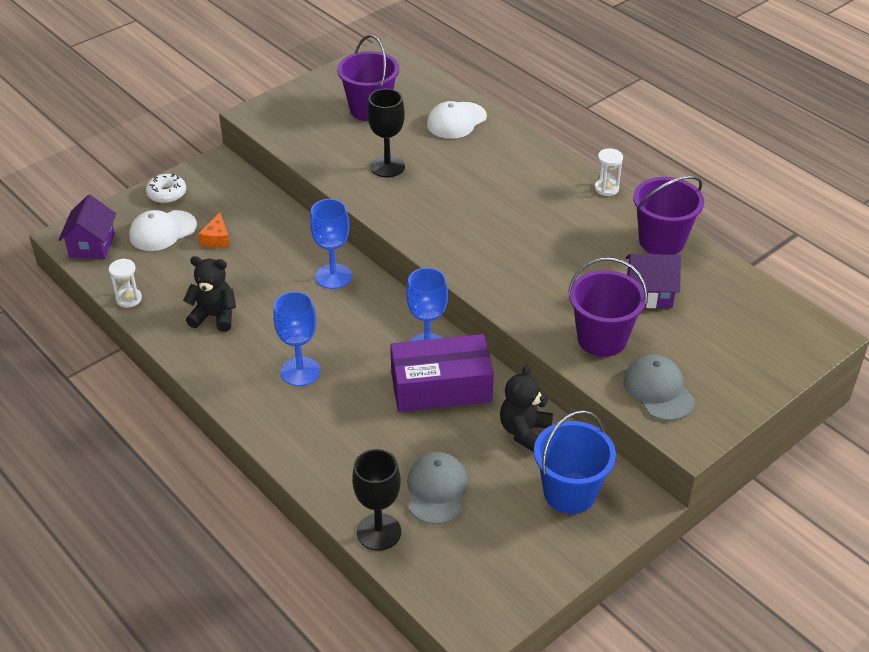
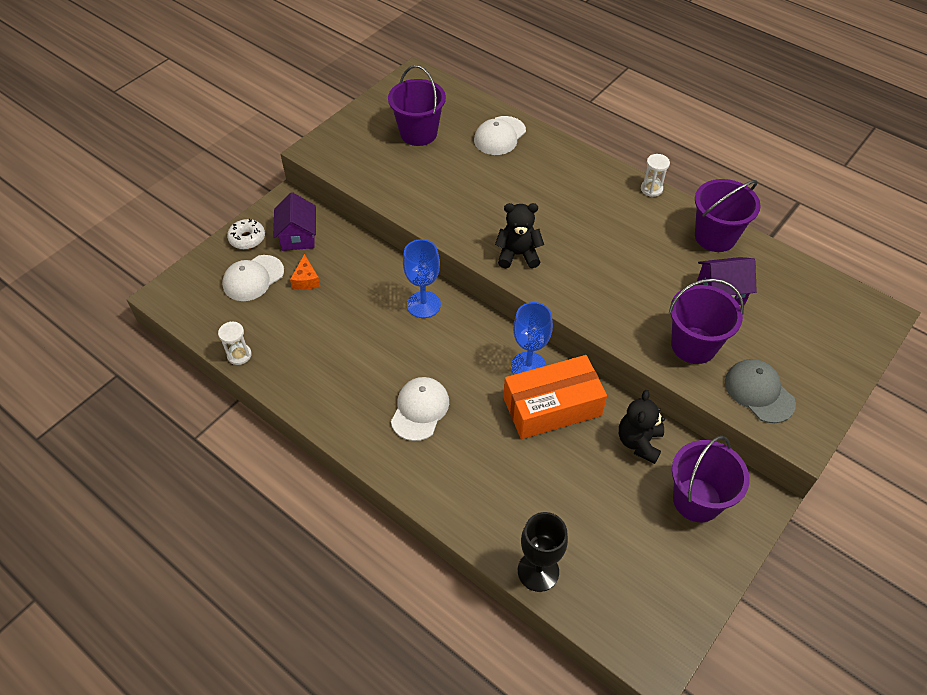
camera: 10 degrees left, 10 degrees up
purple house [58,195,116,259] -> purple house moved to [273,192,316,251]
black teddy bear [183,256,236,332] -> black teddy bear moved to [495,203,544,268]
blue goblet [273,291,320,386] -> white cap [391,377,449,441]
black goblet [367,89,405,177] -> none
purple box [390,334,494,412] -> orange box [503,355,607,439]
grey cap [407,452,468,524] -> none
blue bucket [534,410,616,514] -> purple bucket [672,436,750,522]

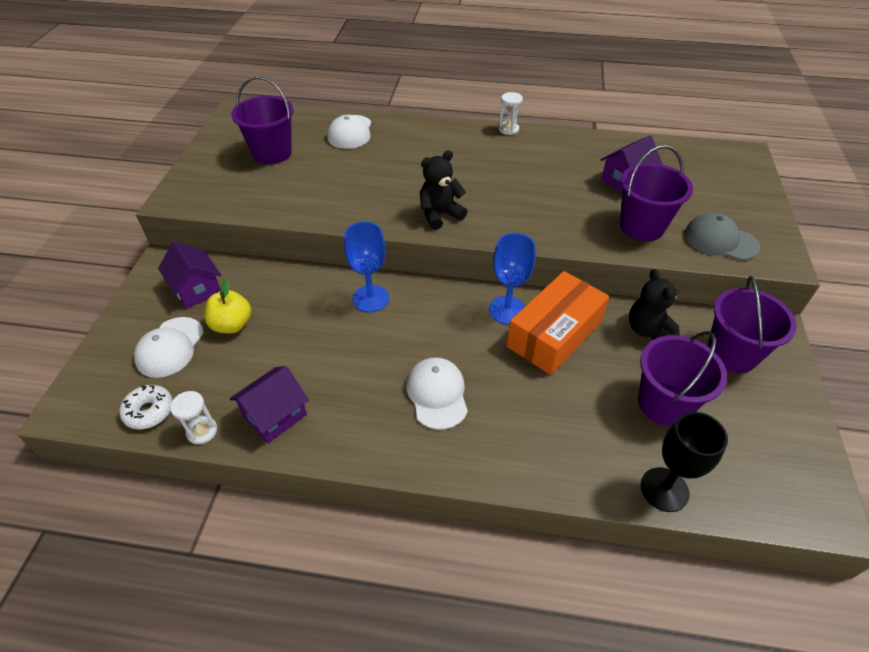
camera: 30 degrees left, 5 degrees down
white donut [227,219,265,249] -> white donut moved to [119,385,173,430]
orange cheese [290,254,320,290] -> yellow apple [204,280,251,334]
purple bucket [695,179,761,252] -> purple bucket moved to [638,331,727,426]
none -> purple house [230,366,309,443]

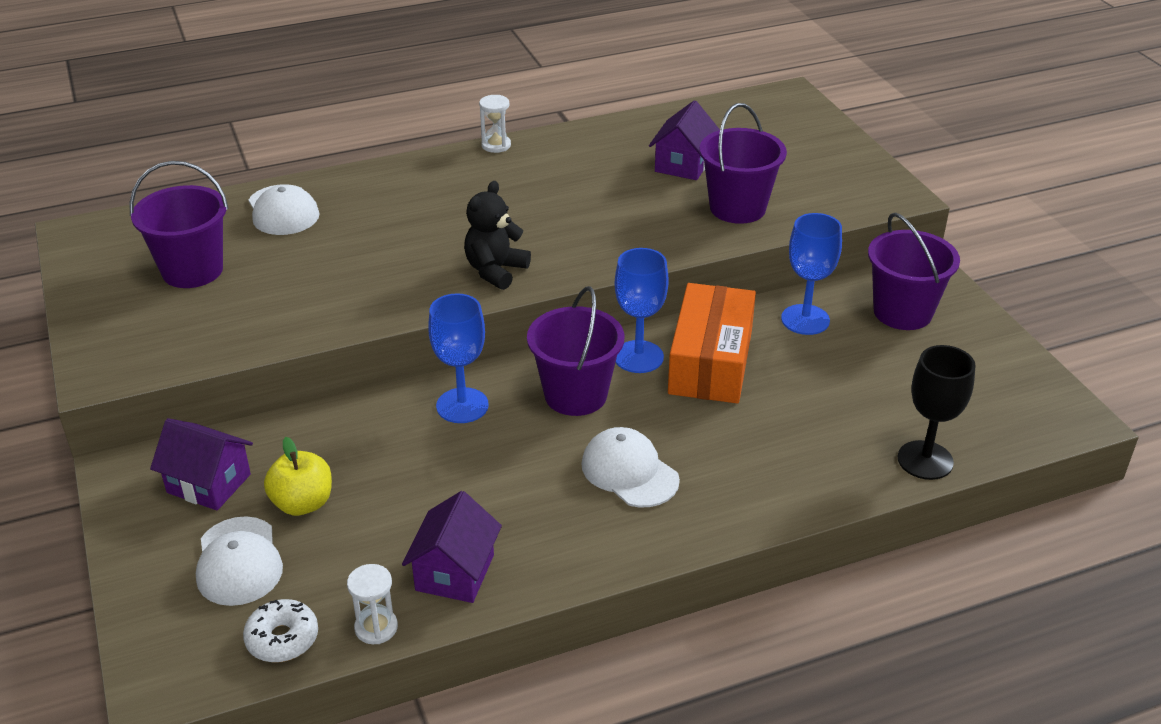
camera: 30 degrees left, 10 degrees down
black teddy bear [629,269,680,340] -> blue goblet [781,213,842,335]
purple bucket [638,331,727,426] -> purple bucket moved to [527,286,624,416]
grey cap [684,212,760,260] -> none

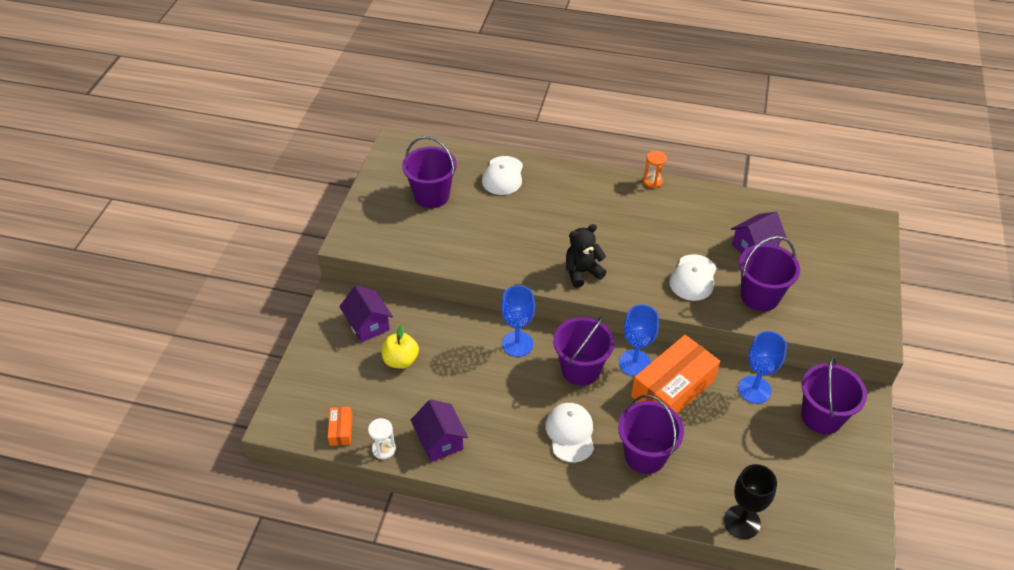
camera: 35 degrees right, 10 degrees up
white cap [196,516,283,606] -> white cap moved to [669,254,716,301]
white donut [243,599,318,662] -> orange box [328,407,352,446]
purple house [402,491,502,603] -> purple house turned 75 degrees counterclockwise [411,399,468,462]
white hourglass [479,95,511,153] -> orange hourglass [643,151,667,188]
none -> purple bucket [618,395,684,474]

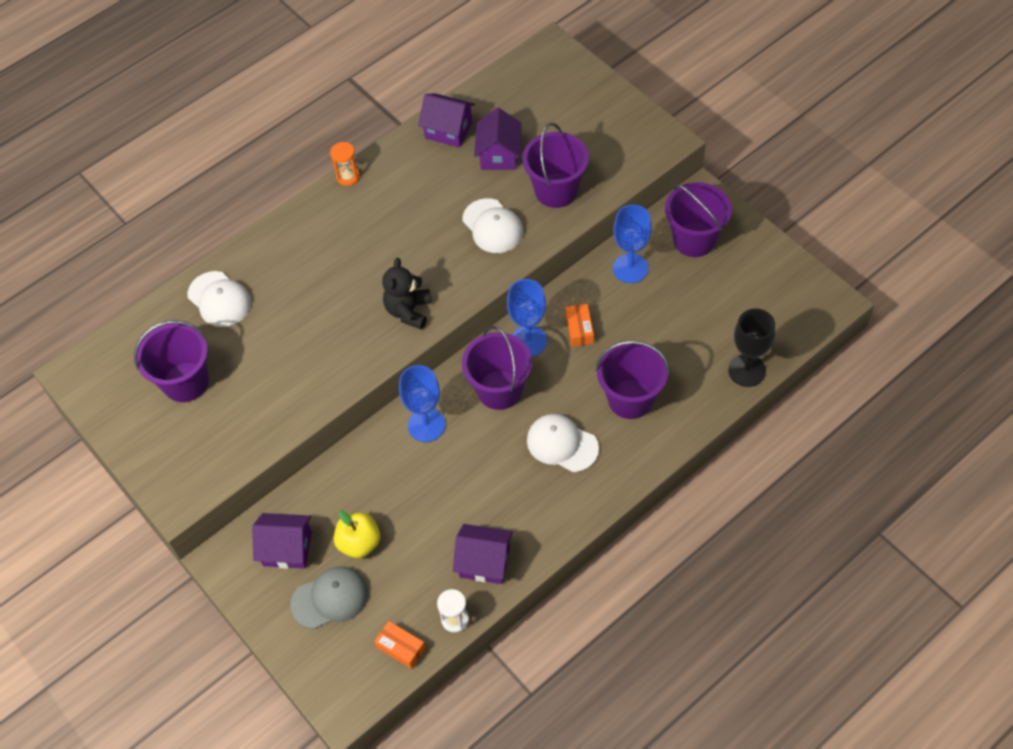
camera: 50 degrees left, 10 degrees up
orange box [631,335,720,414] -> orange box [566,304,594,347], size x0.44
none -> grey cap [291,566,368,629]
none -> purple house [418,94,475,147]

